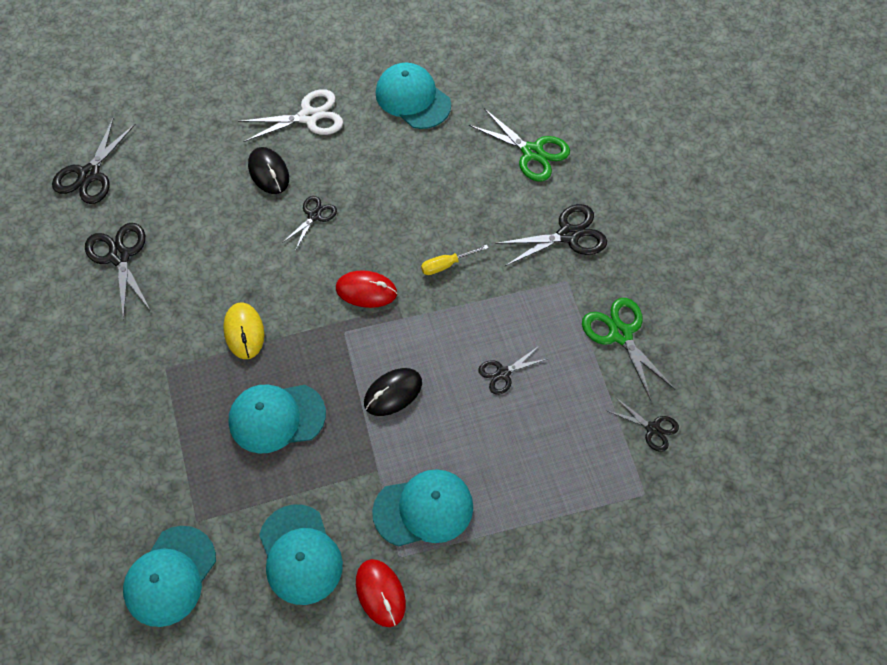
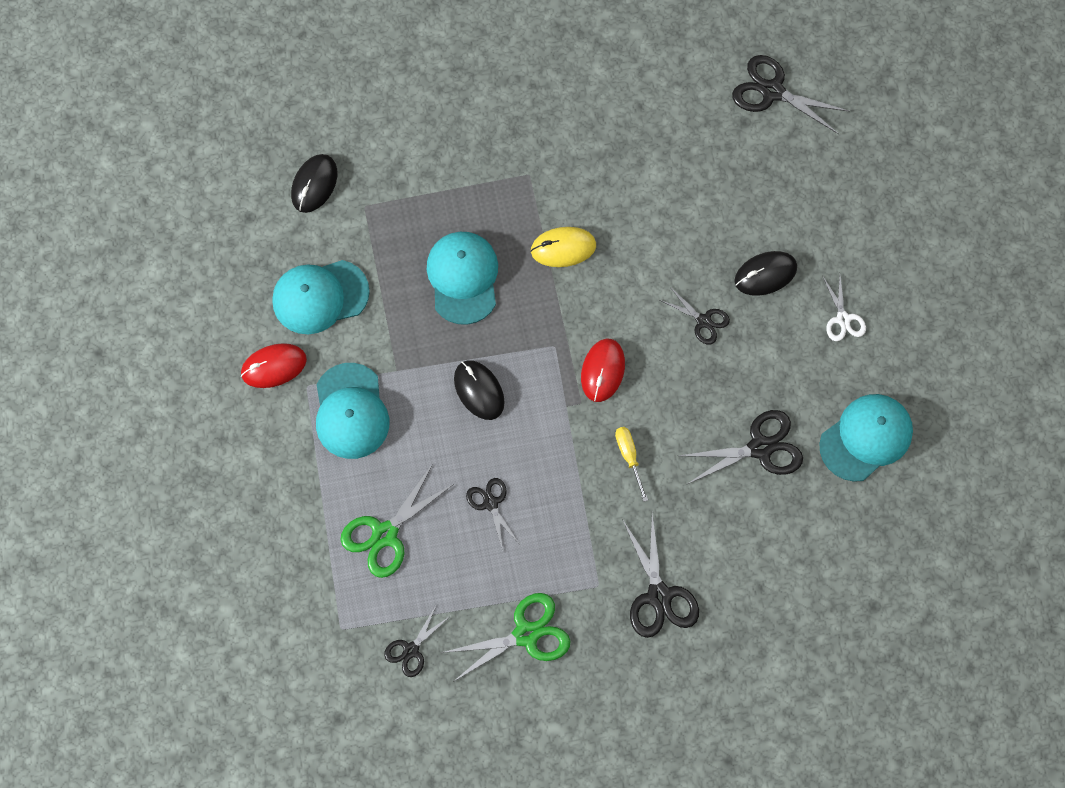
camera: 95 degrees right, 10 degrees up
black scissors [85,223,151,320] -> black scissors moved to [678,410,803,485]
turquoise cap [123,526,216,627] -> black mouse [291,154,337,213]
white scissors [238,89,343,142] -> white scissors [823,277,866,341], size x0.60
green scissors [469,108,570,181] -> green scissors moved to [341,465,454,578]

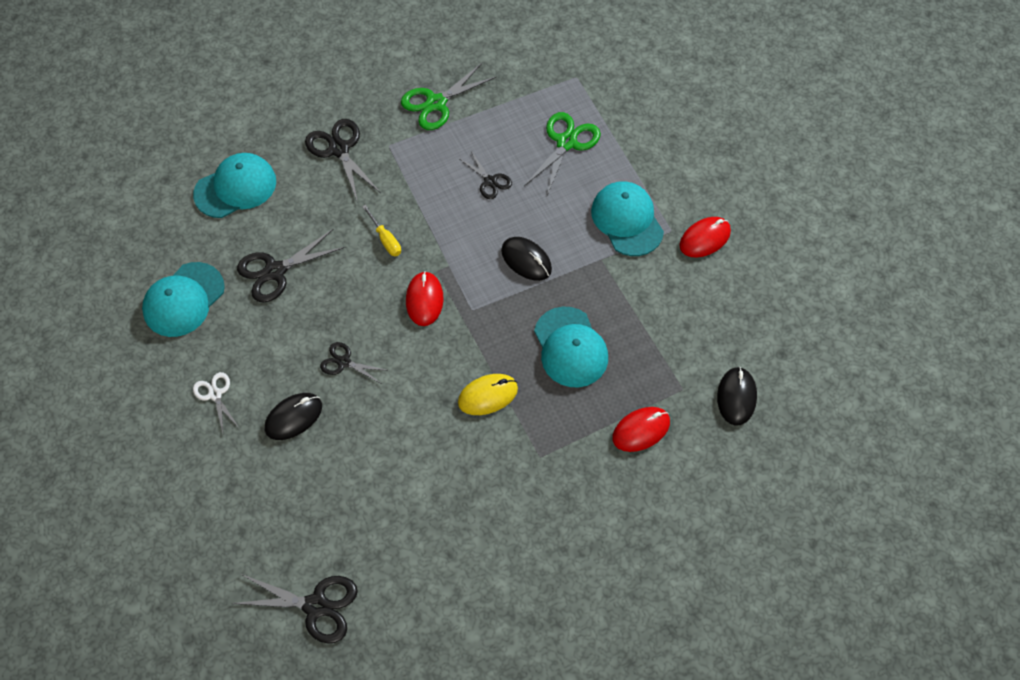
camera: 165 degrees right, 10 degrees down
turquoise cap [272,260,370,334] -> turquoise cap moved to [193,153,276,218]
black scissors [384,604,449,677] -> none
none -> red mouse [612,407,670,452]

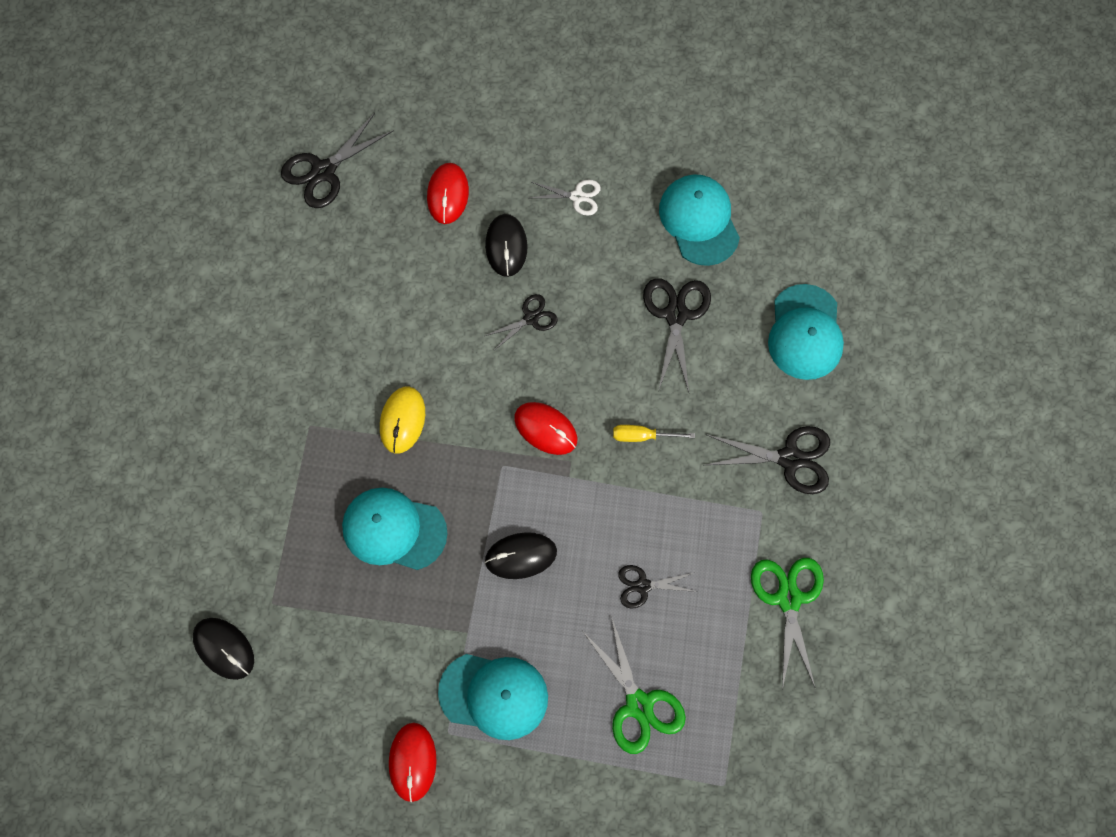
camera: 125 degrees right, 10 degrees up
red mouse [612,407,670,452] -> red mouse moved to [427,163,469,224]

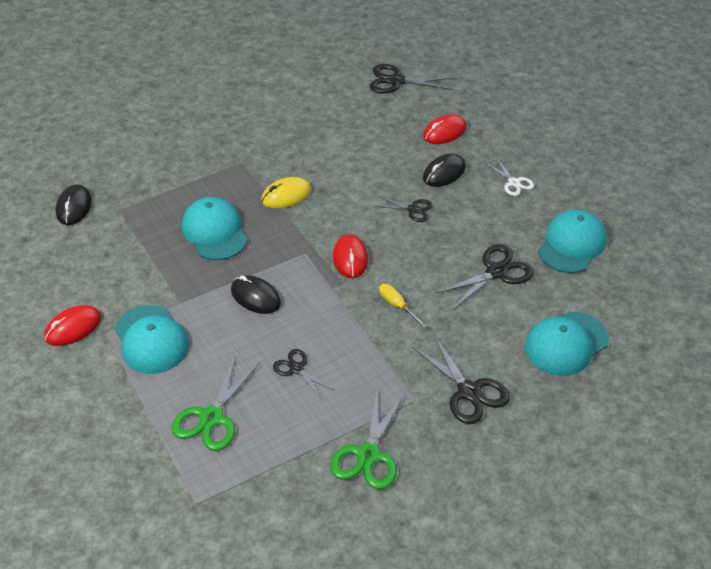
camera: 50 degrees right, 25 degrees down
green scissors [751,558,824,690] -> green scissors turned 150 degrees clockwise [330,392,404,490]

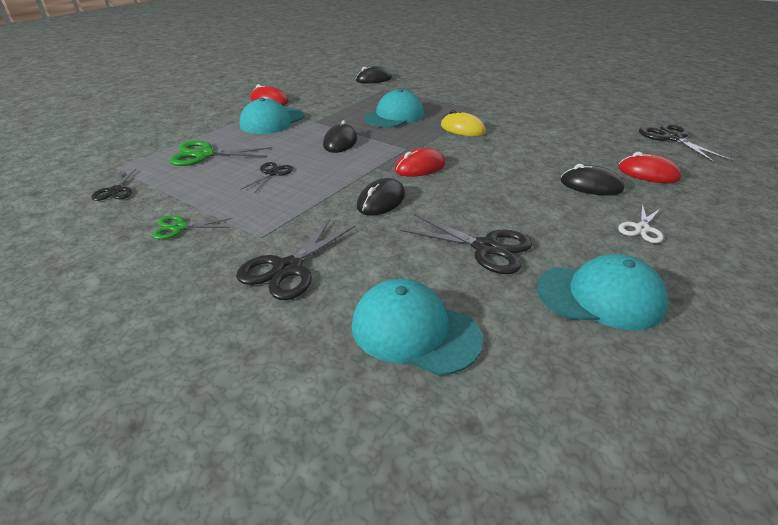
camera: 65 degrees right, 10 degrees down
green scissors [330,392,404,490] -> green scissors [152,215,232,240], size x0.60
black scissors [375,196,433,222] -> black scissors moved to [91,169,136,201]
yellow screwdriver [379,284,427,328] -> black mouse [357,178,405,216]

